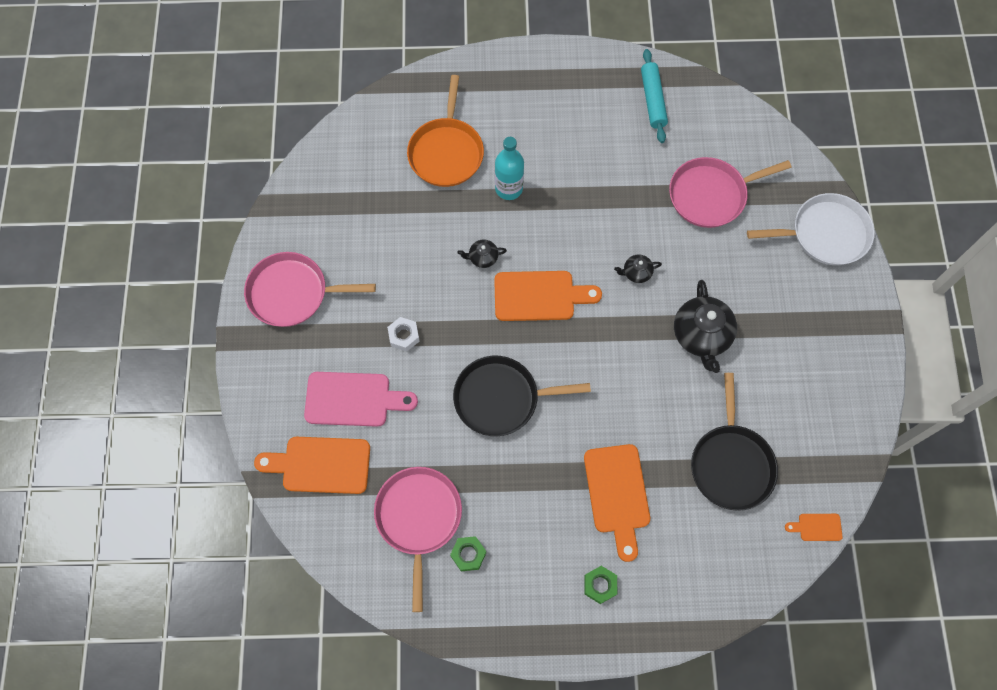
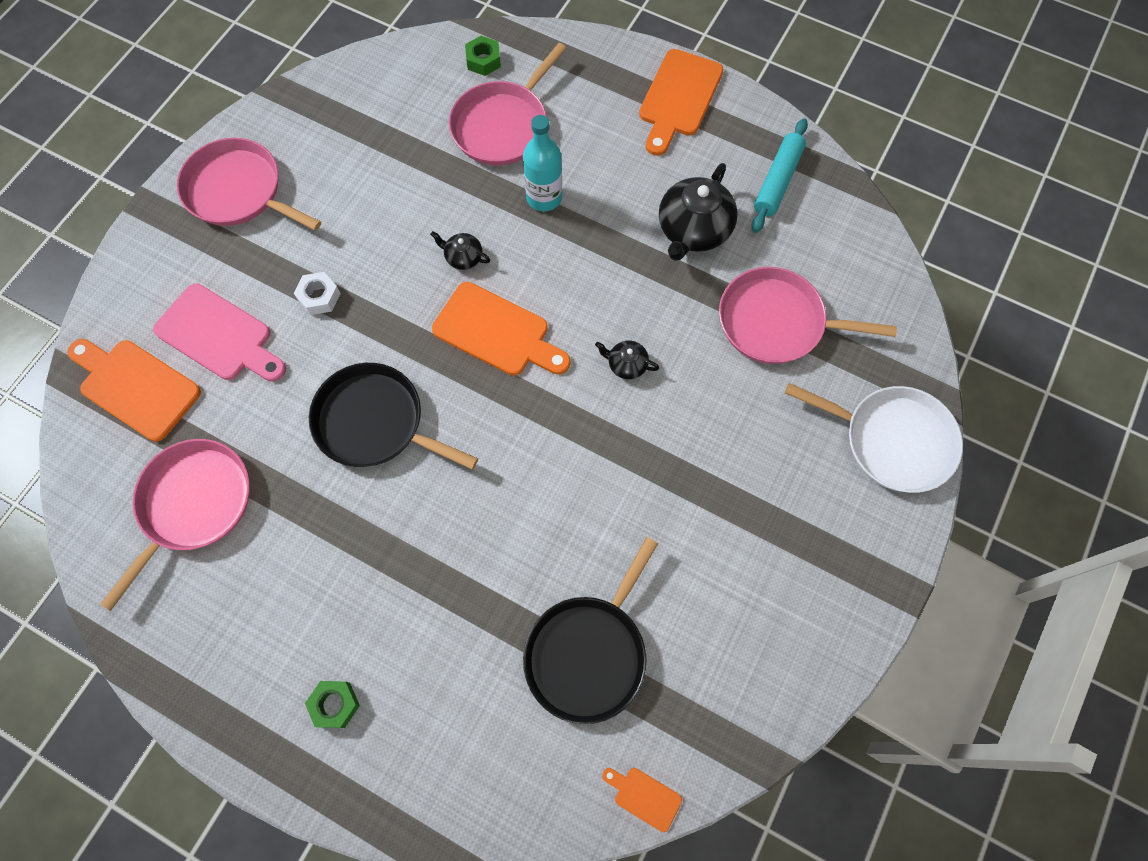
camera: 30 degrees right, 0 degrees up
orange pan [407,75,484,187] -> pink pan [449,43,567,165]
green nut [450,536,486,571] -> green nut moved to [465,36,501,76]
orange cutting board [584,444,650,562] -> orange cutting board moved to [639,49,723,156]
black teapot [674,280,737,373] -> black teapot moved to [659,163,738,261]

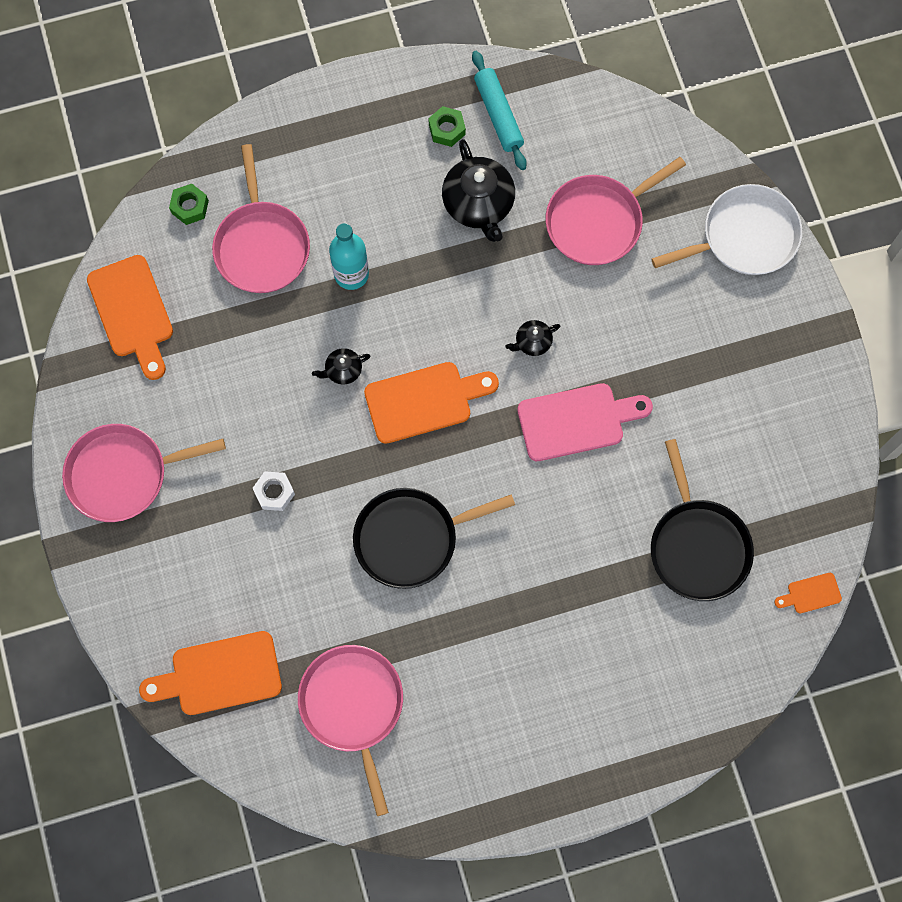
camera: 45 degrees left, 5 degrees up
pink cutting board [153,284,286,382] -> pink cutting board moved to [517,383,653,461]
green nut [305,681,360,728] -> green nut moved to [429,106,466,147]
orange cutting board [639,49,723,156] -> orange cutting board moved to [87,255,173,380]

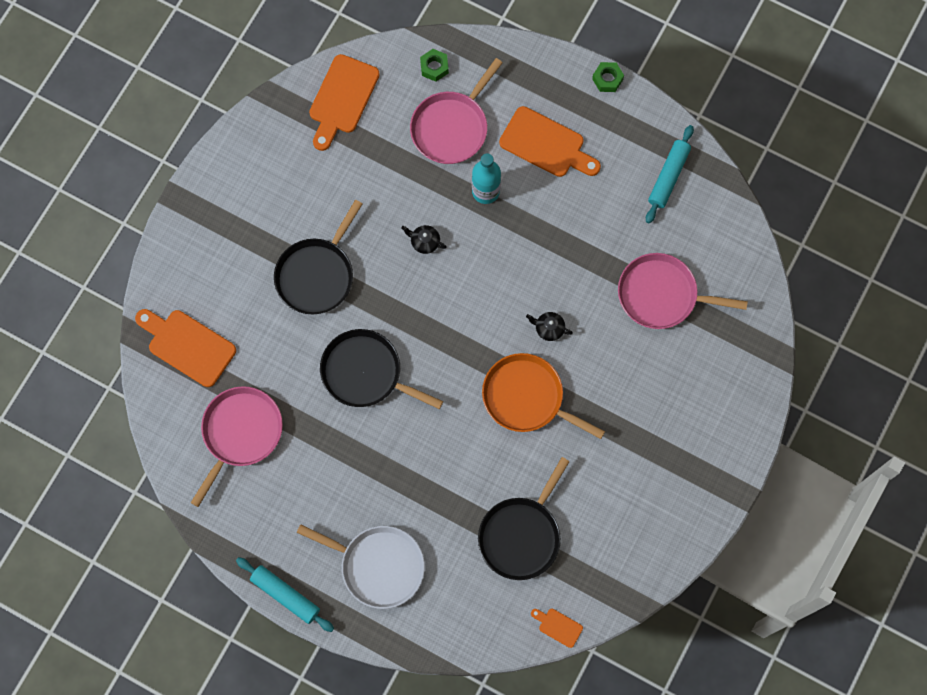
camera: 45 degrees right, 0 degrees up
pink pan [62,424,226,522] -> none
white nut [253,471,295,511] -> black pan [274,200,362,315]
orange cutting board [364,362,499,444] -> orange cutting board moved to [499,106,601,177]
green nut [429,106,466,147] -> green nut moved to [592,62,624,92]
black teapot [442,139,515,242] -> none
pink cutting board [517,383,653,461] -> orange pan [482,353,605,439]
white pan [651,184,802,275] -> white pan moved to [297,524,425,609]
none -> turquoise rolling pin [236,557,334,632]

